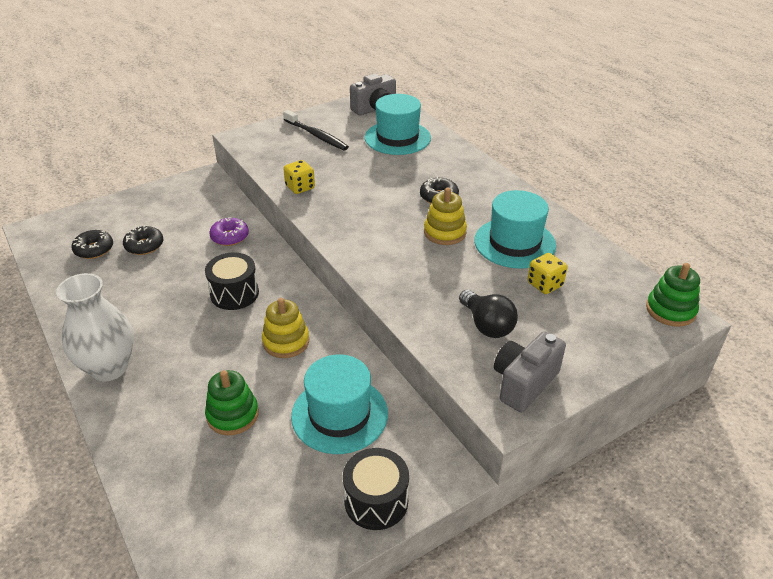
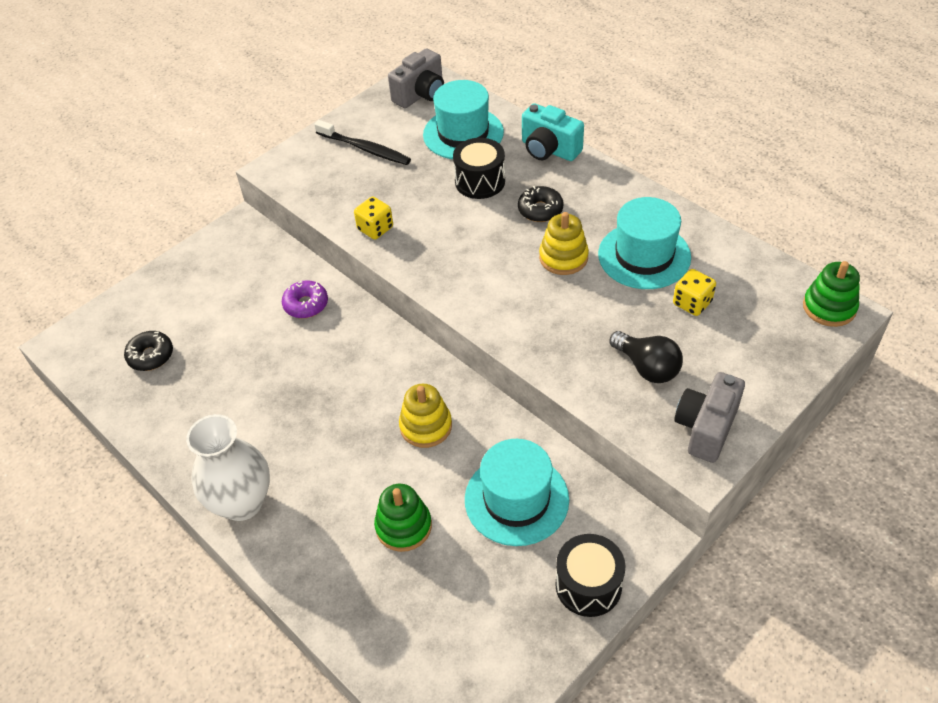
camera: 10 degrees left, 10 degrees up
black donut [123,225,163,255] -> none
black drum [205,252,259,310] -> black drum moved to [453,138,505,199]
none -> turquoise camera [522,103,584,161]

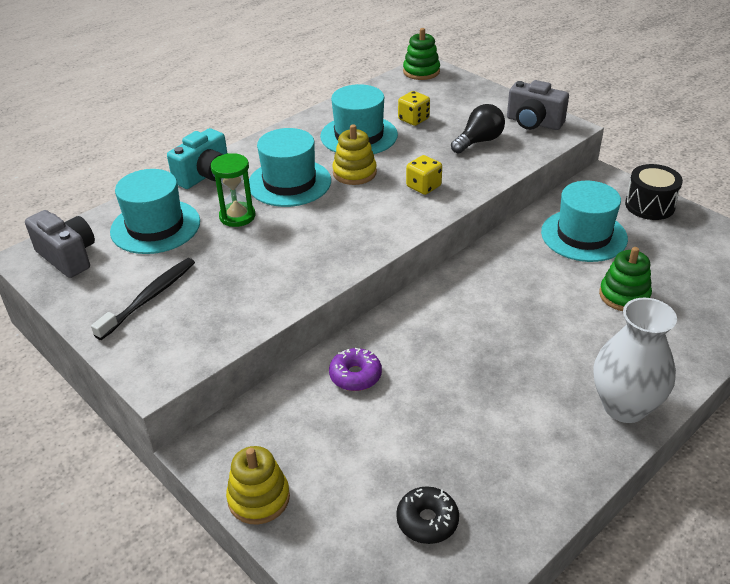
camera: 90 degrees left, 10 degrees down
yellow dice [354,196,393,240] -> yellow dice moved to [406,155,442,195]
yellow stacking toy [399,384,452,448] -> yellow stacking toy moved to [226,446,290,525]
black drum [453,138,505,199] -> green hourglass [211,153,255,227]
black donut [518,186,564,222] -> turquoise hat [249,128,331,207]

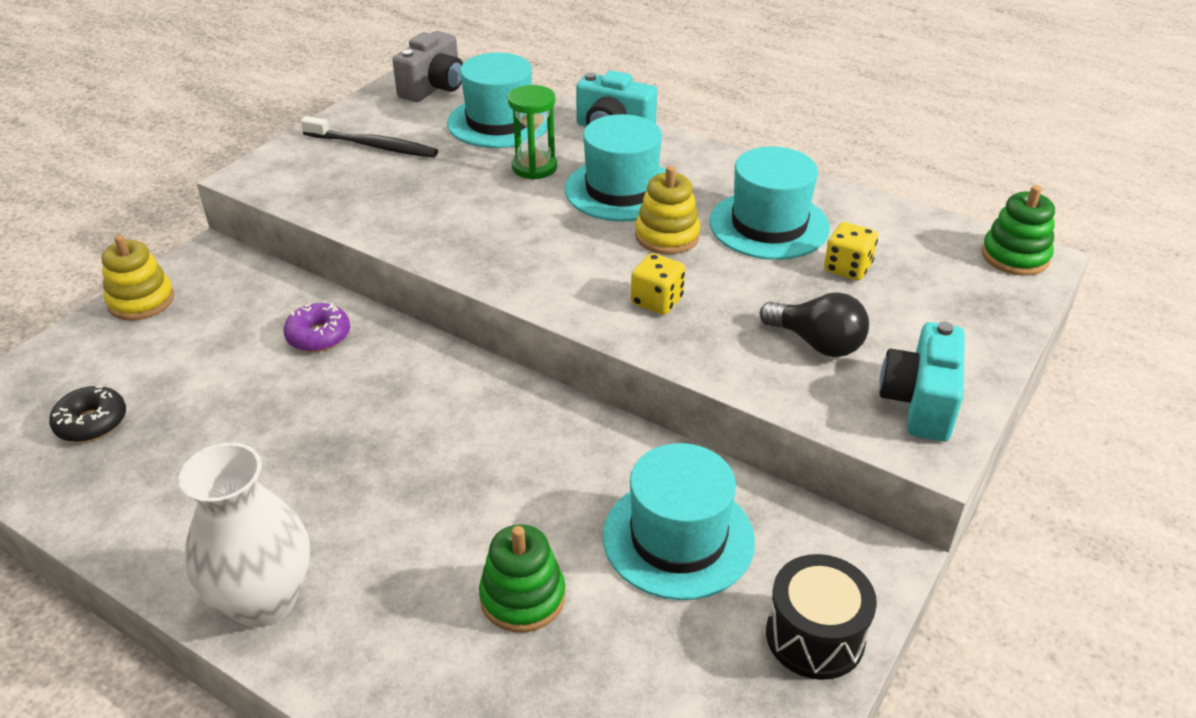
camera: 75 degrees right, 0 degrees up
grey camera [507,80,569,130] -> turquoise camera [879,322,965,442]

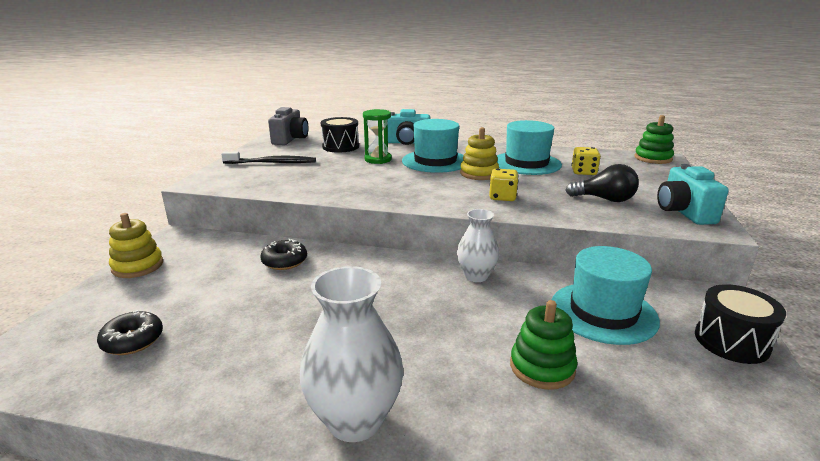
camera: 20 degrees left, 15 degrees down
purple donut [284,303,350,352] -> black donut [260,239,307,270]
turquoise hat [447,52,548,148] -> black drum [320,117,359,153]
none -> white vase [457,209,499,282]

